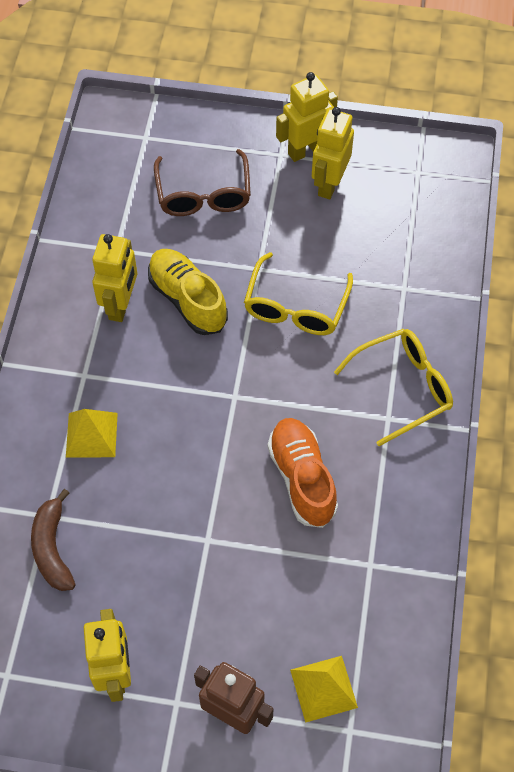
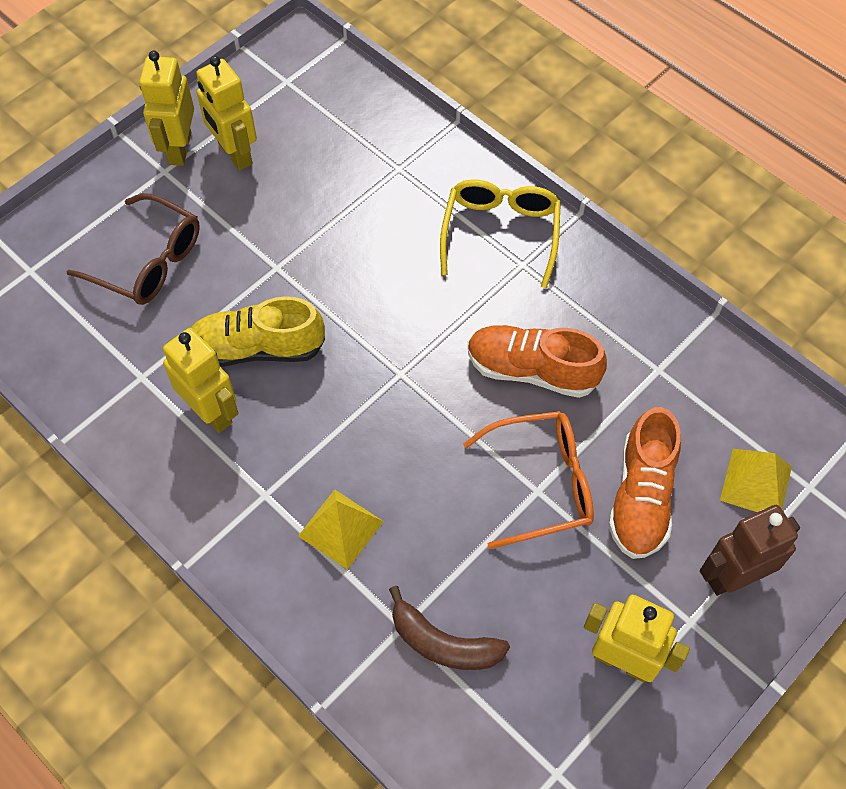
camera: 55 degrees left, 0 degrees up
yellow glasses [244,252,353,335] -> none
none -> orange glasses [463,411,594,549]
none -> orange shoe [608,407,681,559]

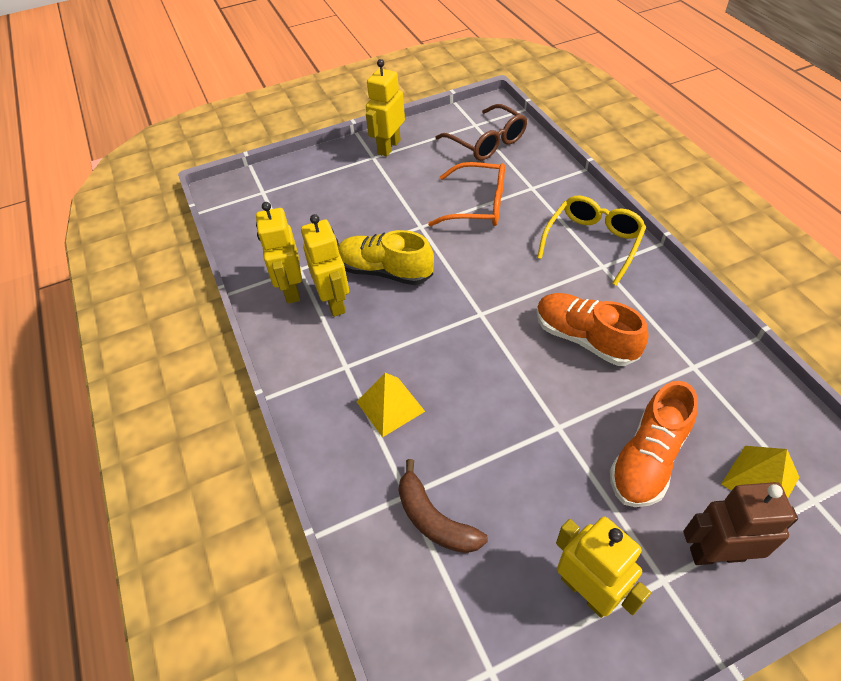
camera: 25 degrees right, 10 degrees down
brown glasses [67,193,200,305] -> brown glasses moved to [435,104,527,161]
yellow robot [196,56,257,171] -> yellow robot moved to [256,202,302,303]
orange glasses [463,411,594,549] -> orange glasses moved to [428,162,505,226]

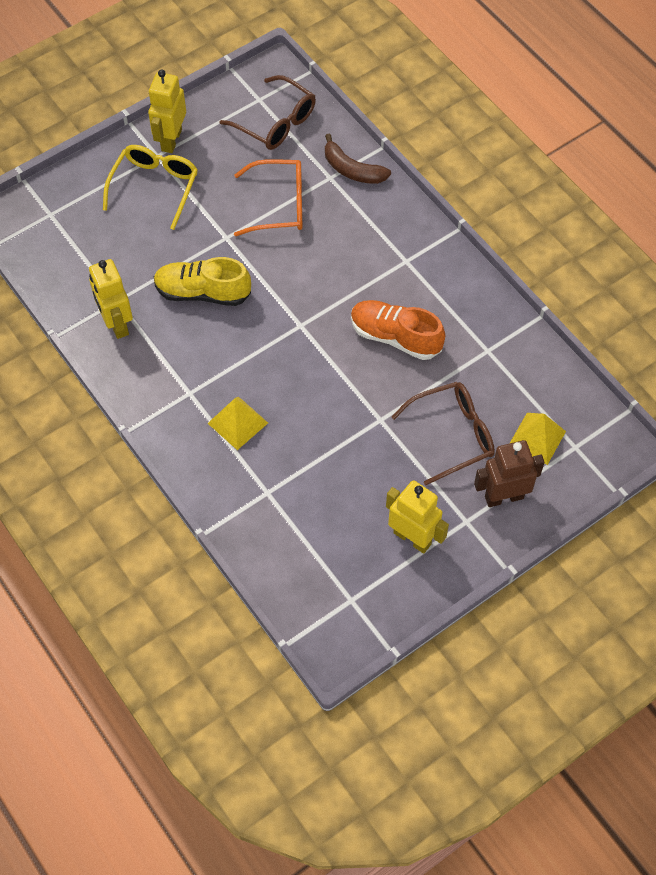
camera: 15 degrees left, 10 degrees up
yellow robot [301,214,349,317] -> none
brown banana [398,459,488,553] -> brown banana moved to [325,133,391,184]
yellow glasses [537,196,646,286] -> yellow glasses moved to [103,145,198,230]
orange shoe [610,381,698,507] -> brown glasses [392,382,495,485]

